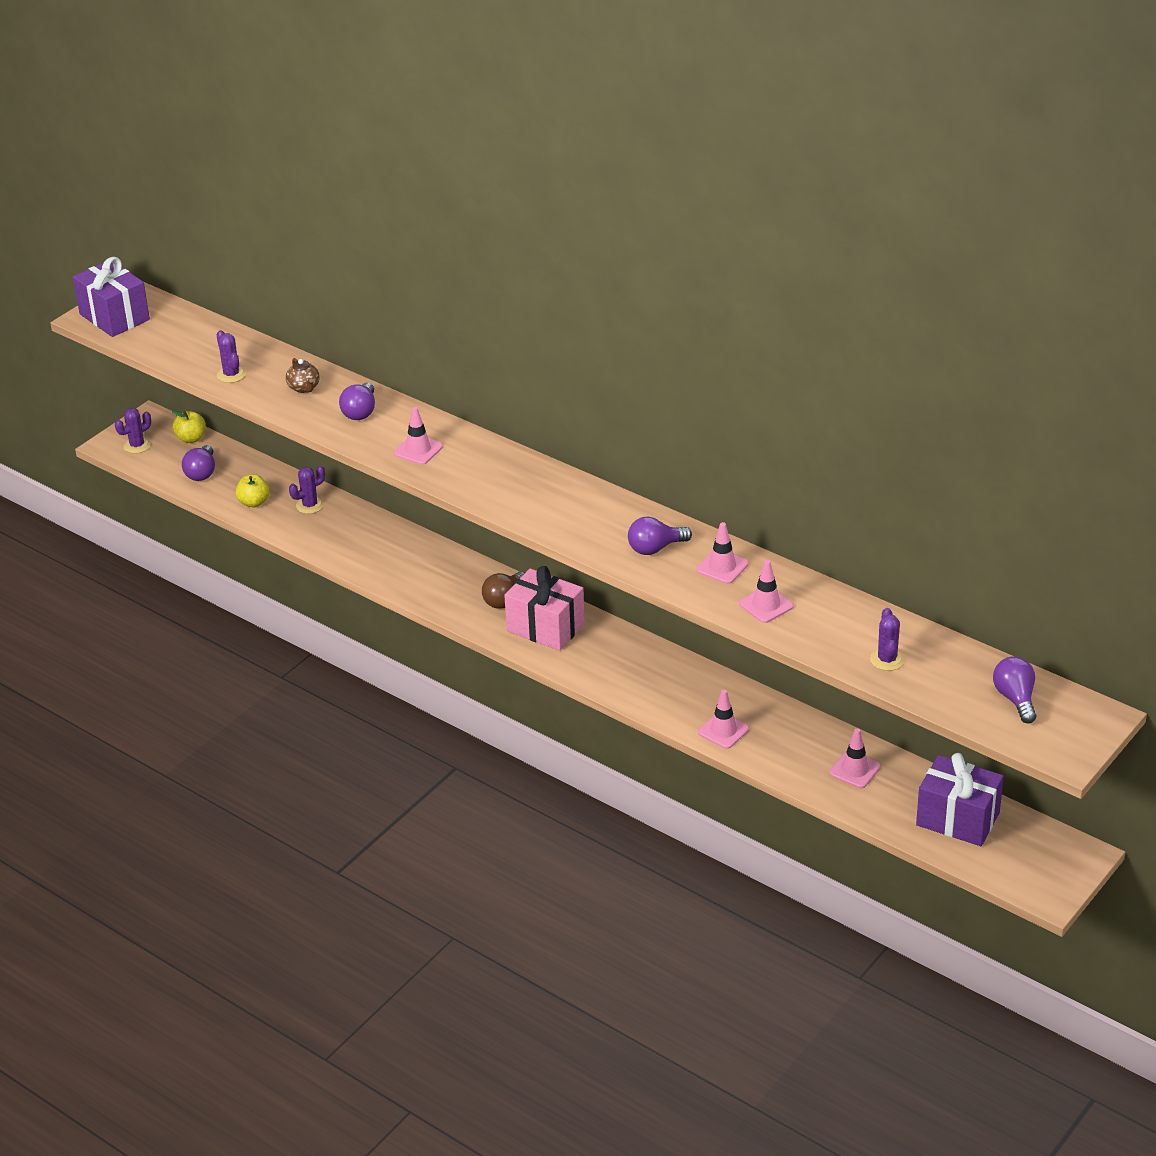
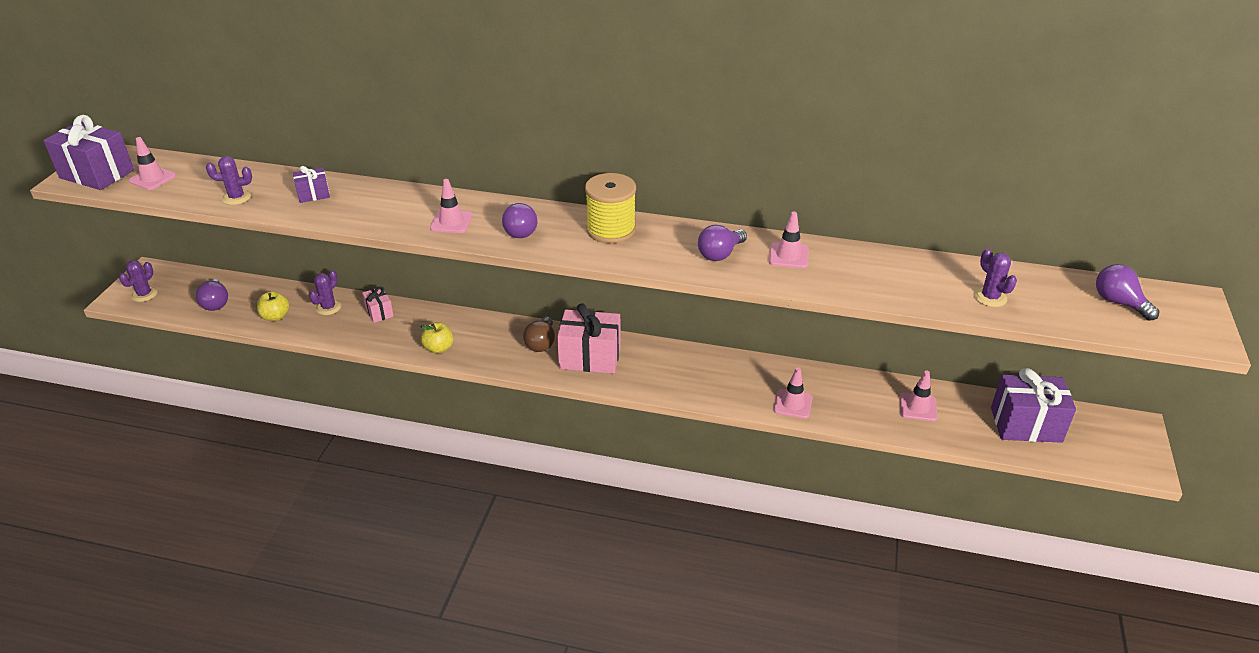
camera: 25 degrees left, 0 degrees up
yellow apple [172,411,206,443] -> yellow apple moved to [420,322,453,354]
purple cactus [217,330,246,383] -> purple cactus turned 45 degrees counterclockwise [206,156,252,205]
brown teapot [286,358,320,393] -> purple gift [293,166,330,203]
purple light bulb [339,382,375,420] -> purple light bulb moved to [502,203,537,238]
pink traffic cone [739,560,794,623] -> pink traffic cone moved to [128,137,176,190]
none -> pink gift [362,287,394,323]
none -> yellow spool [585,173,636,243]

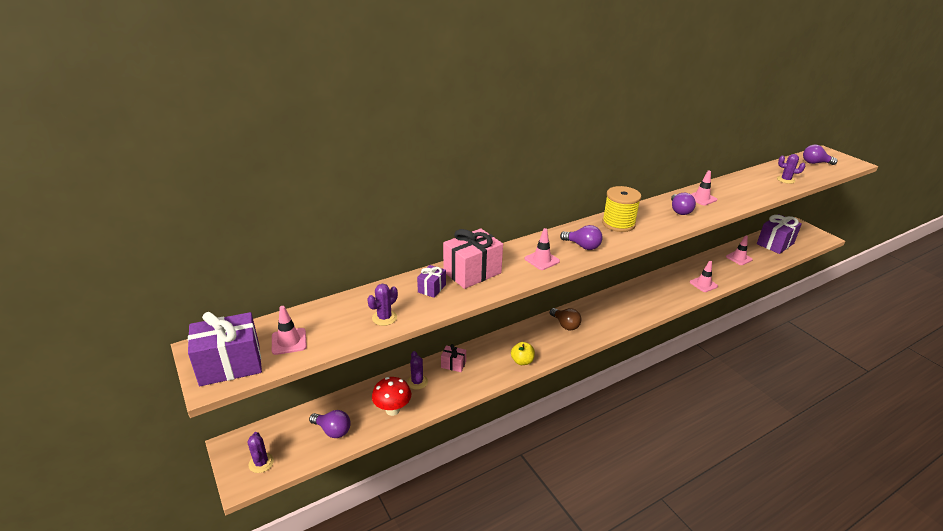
camera: 45 degrees left, 5 degrees down
yellow apple [257,291,289,321] -> red mushroom [372,377,411,416]
pink gift [557,303,621,374] -> pink gift moved to [443,228,503,289]

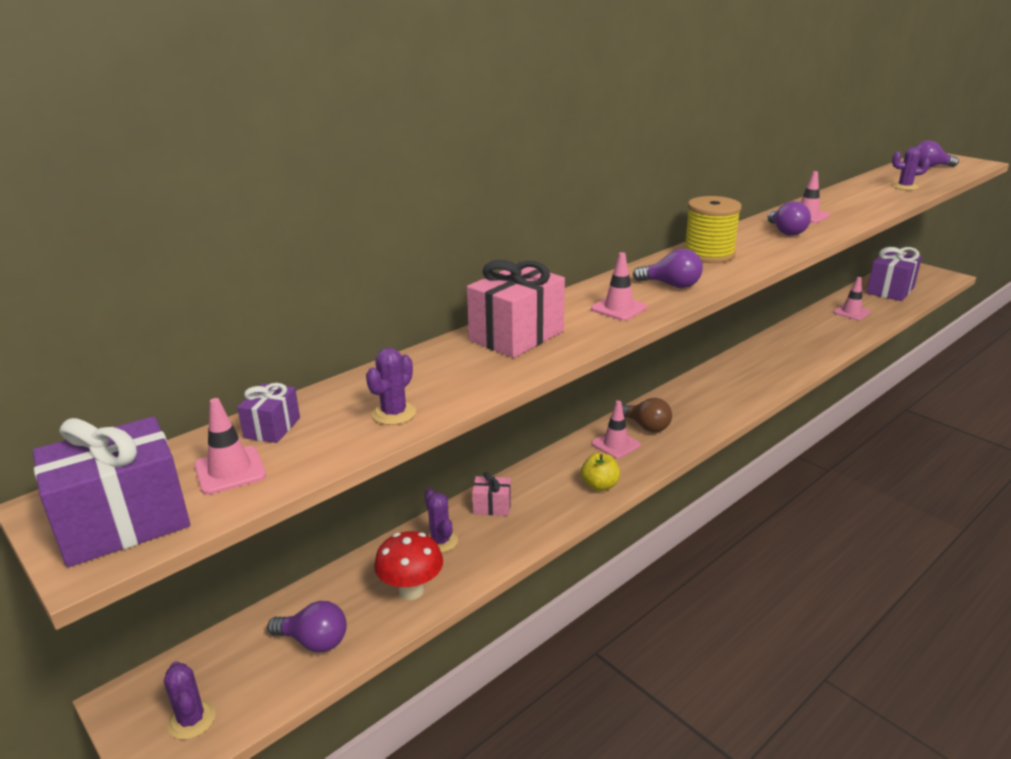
camera: 10 degrees left, 5 degrees down
purple gift [417,265,446,298] -> purple gift moved to [237,383,300,443]
pink traffic cone [690,261,718,292] -> pink traffic cone moved to [591,400,641,459]

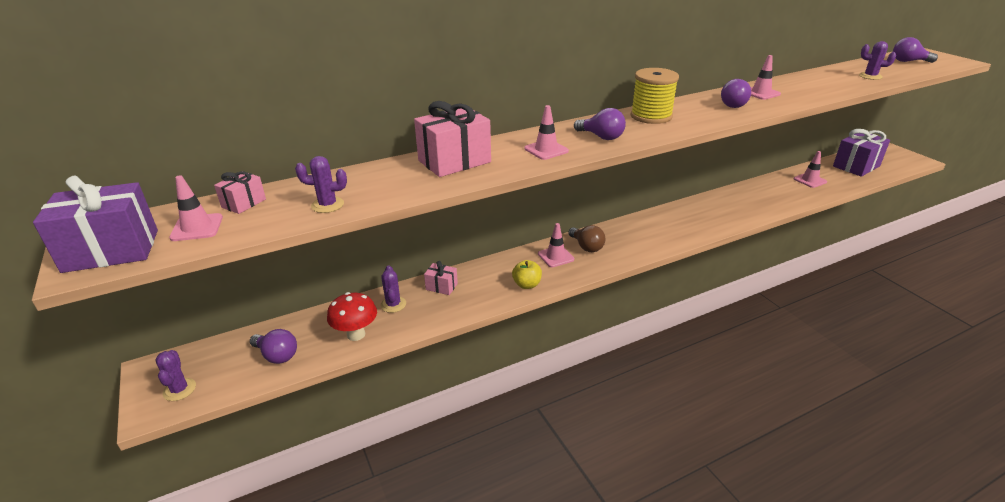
camera: 15 degrees right, 5 degrees up
purple gift [237,383,300,443] -> pink gift [214,171,266,214]
purple cactus [366,348,416,425] -> purple cactus turned 45 degrees clockwise [295,156,347,213]

